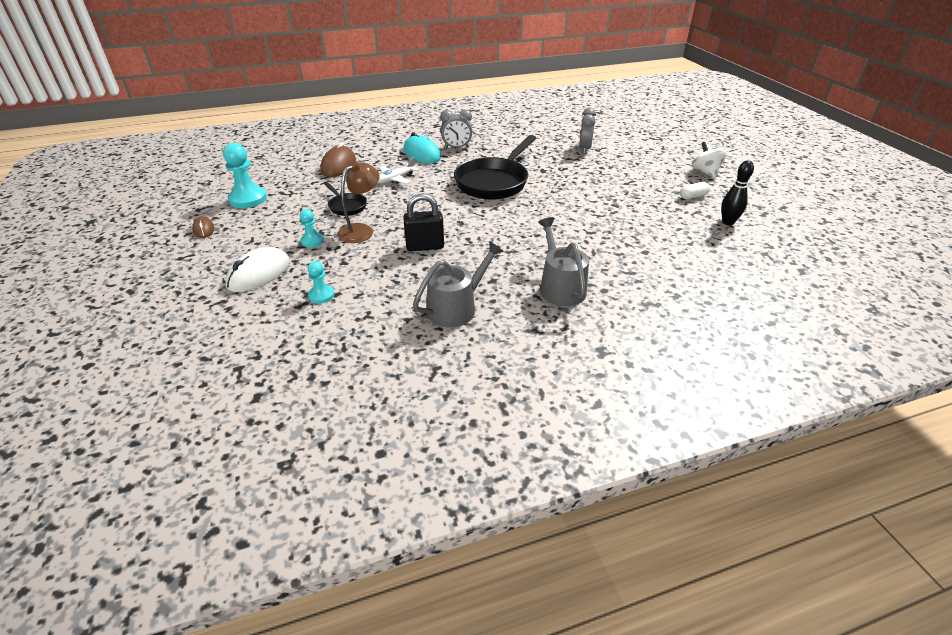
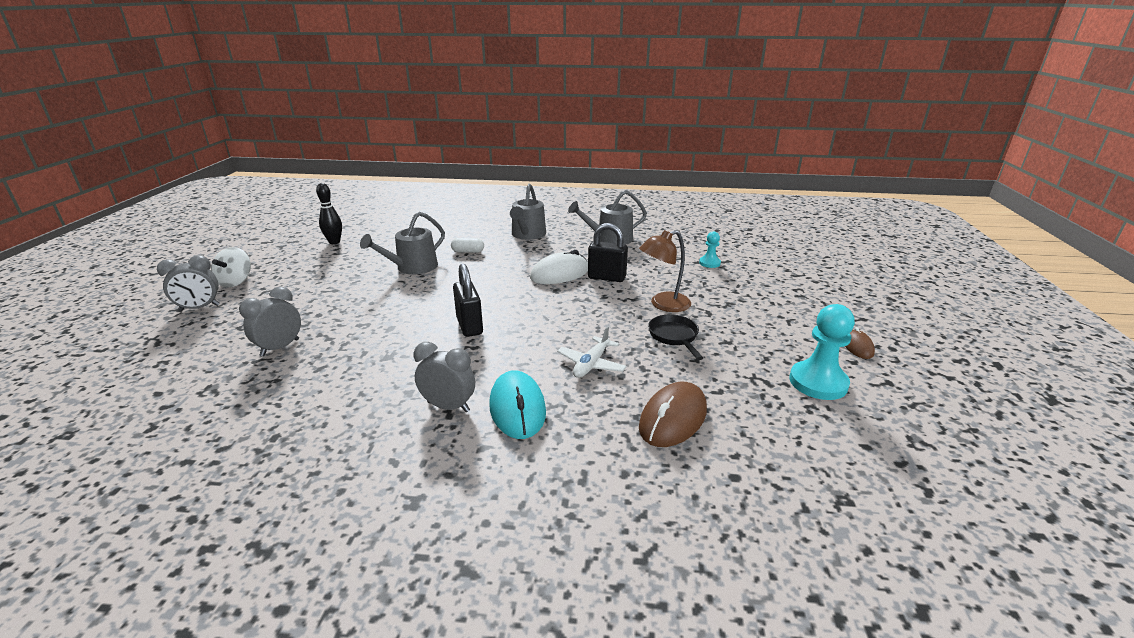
camera: 155 degrees left, 10 degrees down
white mouse [225,247,289,292] -> white mouse moved to [530,250,588,284]
turquoise pawn [300,209,324,247] -> none
white plane [378,157,419,184] -> white plane turned 135 degrees clockwise [557,326,627,378]
black pan [454,135,536,200] -> black padlock [453,264,483,337]
white capsule [680,182,710,199] -> white capsule moved to [451,238,484,253]
none -> grey clock [157,255,220,312]
none -> grey watering can [360,212,445,274]

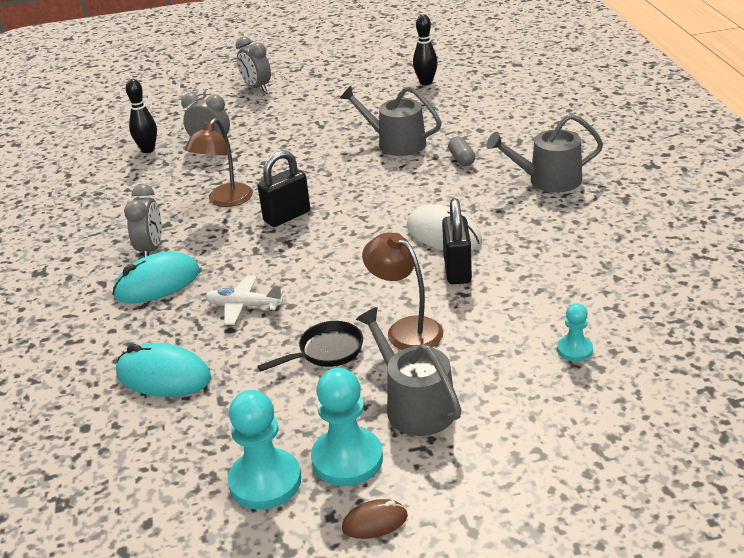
camera: 75 degrees right, 5 degrees up
white spinning top [211,247,251,287] -> none
white capsule [451,238,484,253] -> grey capsule [448,136,475,166]
grey watering can [568,190,647,245] -> grey watering can moved to [356,307,461,436]
brown mouse [639,382,707,447] -> turquoise mouse [116,343,211,397]
none -> black bowling pin [126,79,157,153]
none -> brown lamp [185,118,253,207]
none -> turquoise pawn [311,368,383,486]

